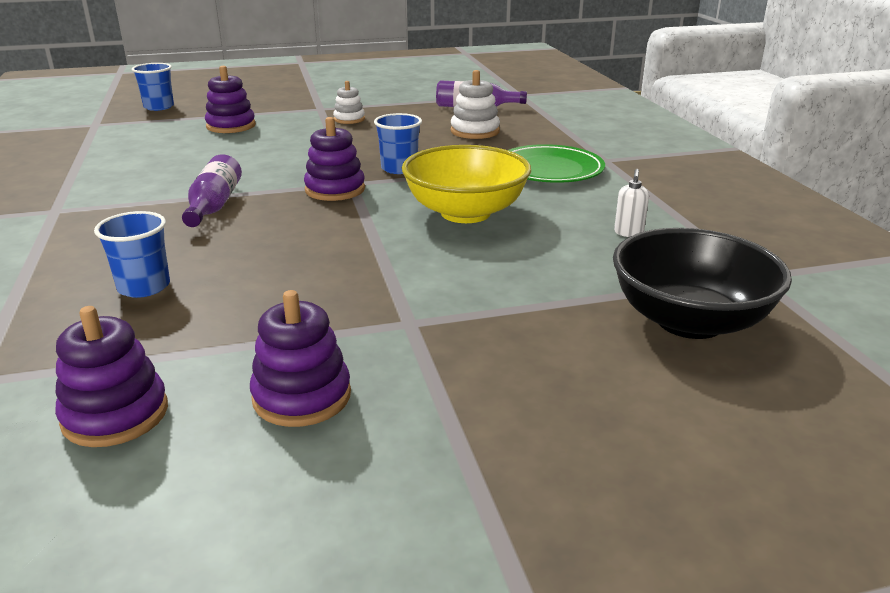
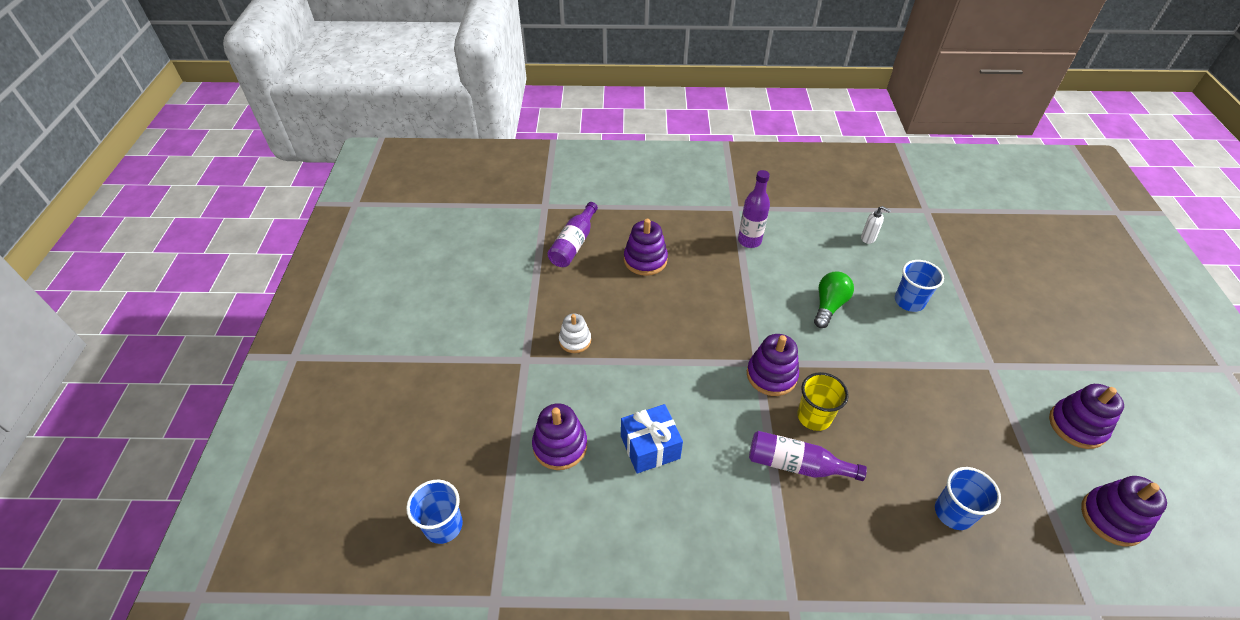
camera: 75 degrees left, 20 degrees up
blue cup [374,113,422,174] -> blue cup moved to [895,260,944,312]
yellow bowl [402,145,531,223] -> green light bulb [814,272,854,328]
white stacking toy [451,70,500,139] -> purple stacking toy [624,219,668,276]
green plate [508,144,605,183] -> purple bottle [738,170,770,248]
black bowl [613,228,792,339] -> none
none -> blue gift [621,404,683,474]
none -> yellow cup [797,372,849,431]

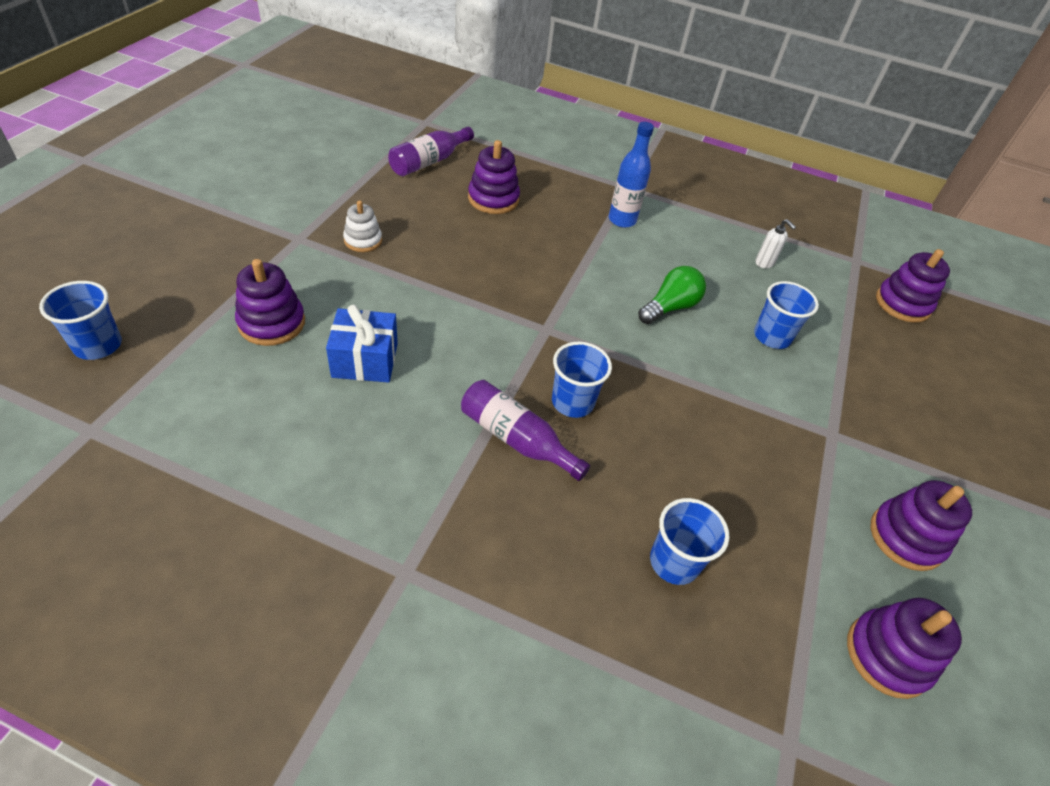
camera: 15 degrees right, 0 degrees up
purple bottle [738,170,770,248] -> blue bottle [609,122,654,228]
purple stacking toy [747,334,799,396] -> purple stacking toy moved to [876,249,950,323]
yellow cup [797,372,849,431] -> blue cup [552,342,612,418]

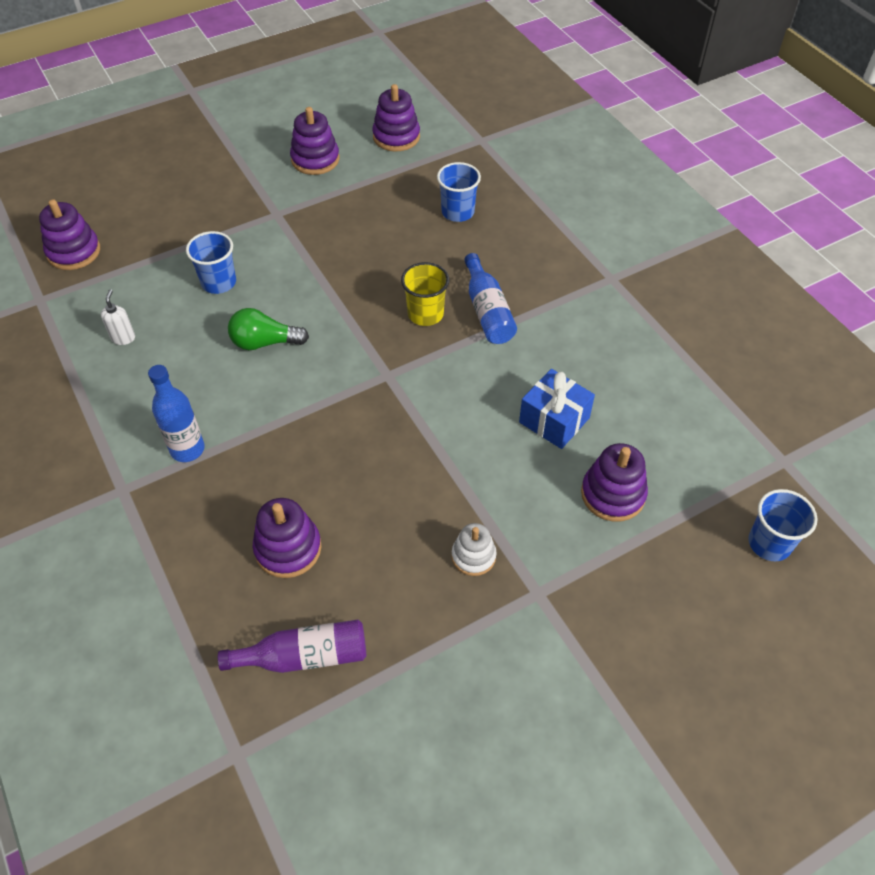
camera: 135 degrees left, 5 degrees up
purple bottle [461,380,590,481] -> blue bottle [464,253,517,344]
blue cup [552,342,612,418] -> yellow cup [401,262,449,326]

